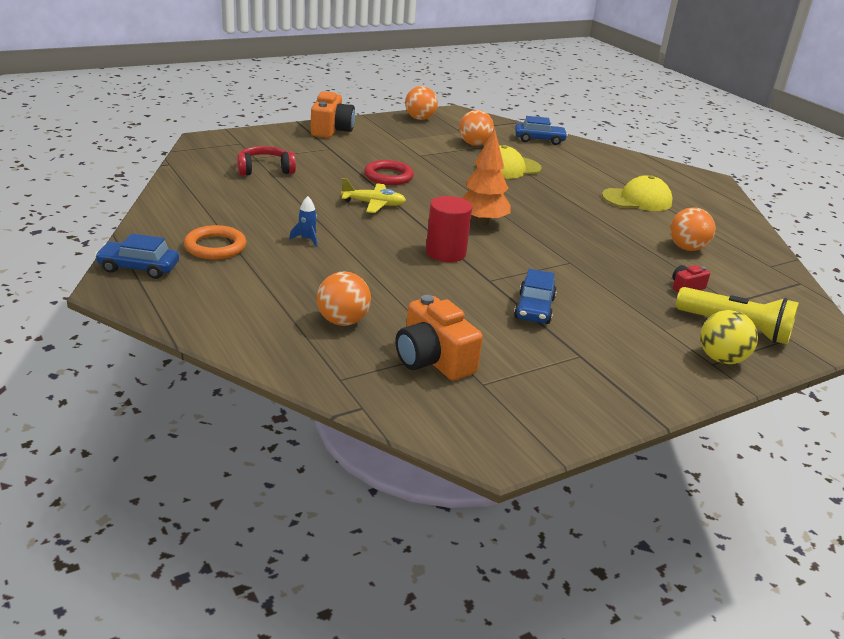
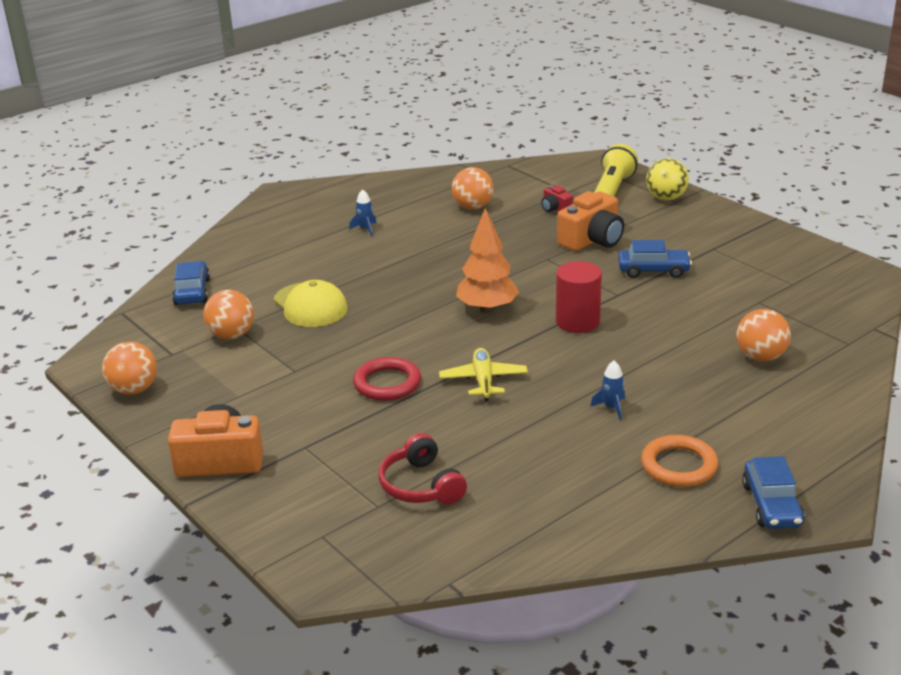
camera: 95 degrees left, 0 degrees up
orange camera [396,295,483,381] -> orange camera moved to [557,191,624,251]
yellow cap [602,175,672,211] -> blue rocket [349,189,377,237]

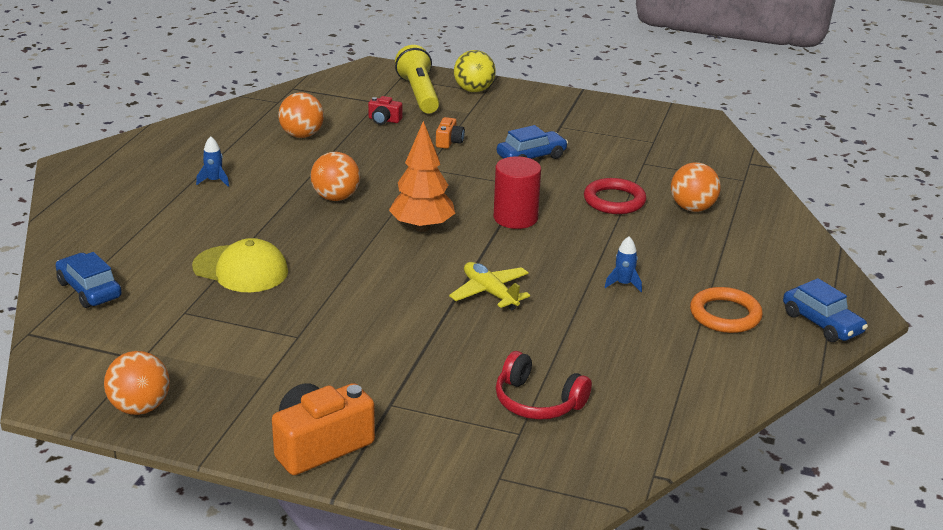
camera: 35 degrees left, 0 degrees up
orange ball [203,290,254,339] -> orange ball moved to [311,152,360,201]
red ring [353,357,421,401] -> red ring moved to [584,178,646,214]
orange camera [557,191,624,251] -> orange camera [436,117,465,149], size x0.50

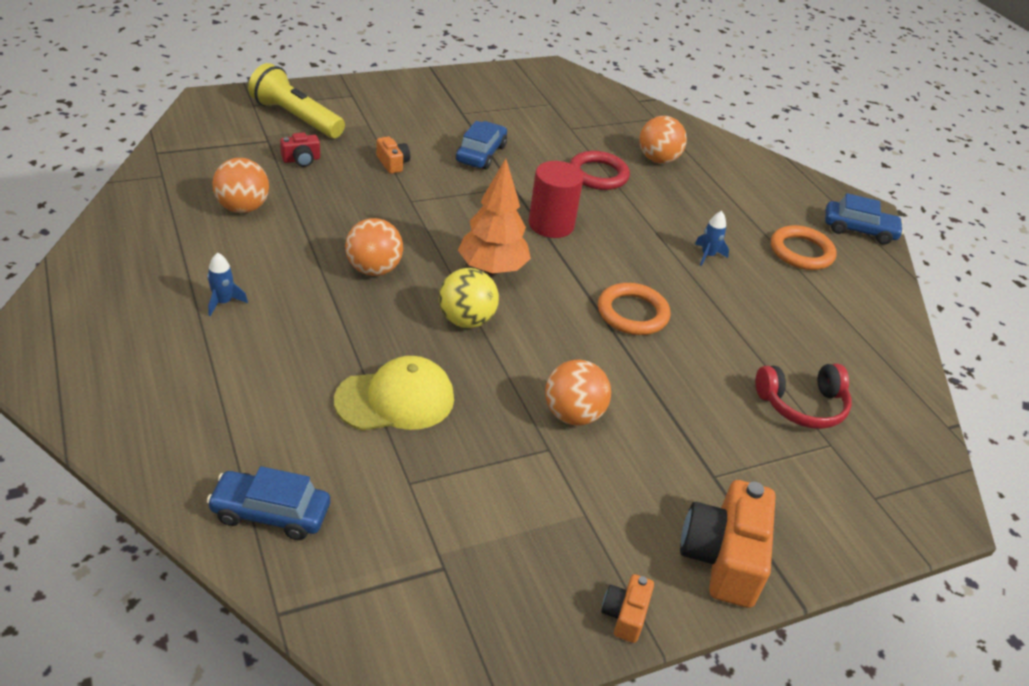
camera: 45 degrees left, 10 degrees up
orange ball [104,351,170,415] -> orange ball moved to [545,360,611,425]
yellow plane [449,262,530,310] -> orange ring [598,283,671,335]
yellow ball [454,50,496,92] -> yellow ball moved to [439,268,499,328]
none -> orange camera [601,574,654,643]

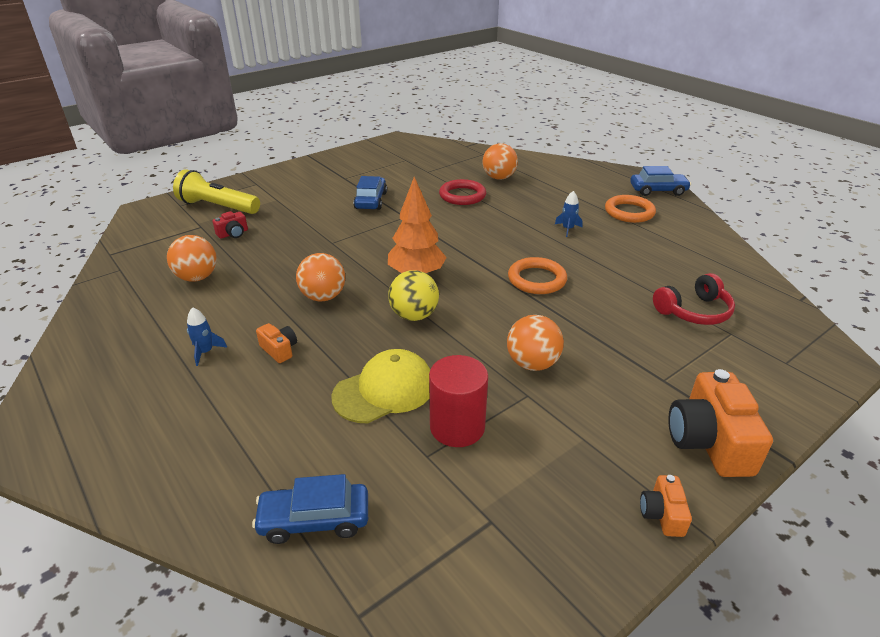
camera: 10 degrees left, 5 degrees down
orange camera [376,137,410,174] -> orange camera moved to [256,323,297,363]
red cylinder [529,161,584,238] -> red cylinder moved to [429,355,488,447]

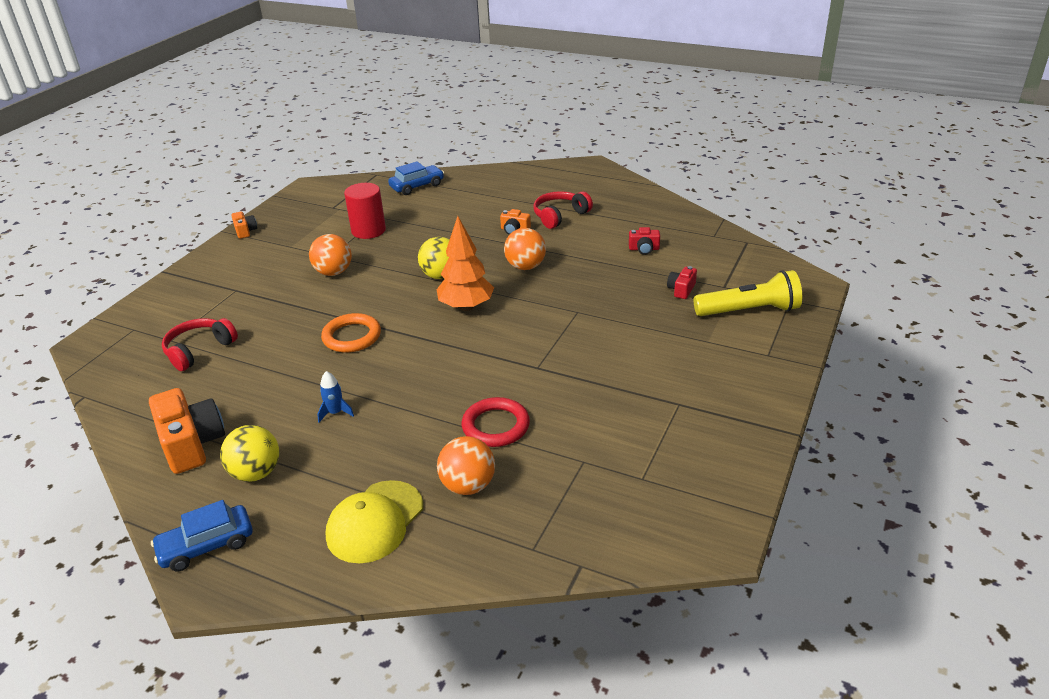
camera: 155 degrees right, 0 degrees up
orange ball [167,235,217,282] -> red camera [629,227,660,255]
blue rocket [187,307,227,366] -> red headphones [533,191,593,229]
yellow cap [332,349,430,423] -> yellow cap moved to [326,480,423,563]
blue car [353,176,387,210] -> none
orange ring [605,195,656,223] -> yellow ball [220,425,279,482]
orange camera [668,369,773,477] -> orange camera moved to [149,388,225,474]

